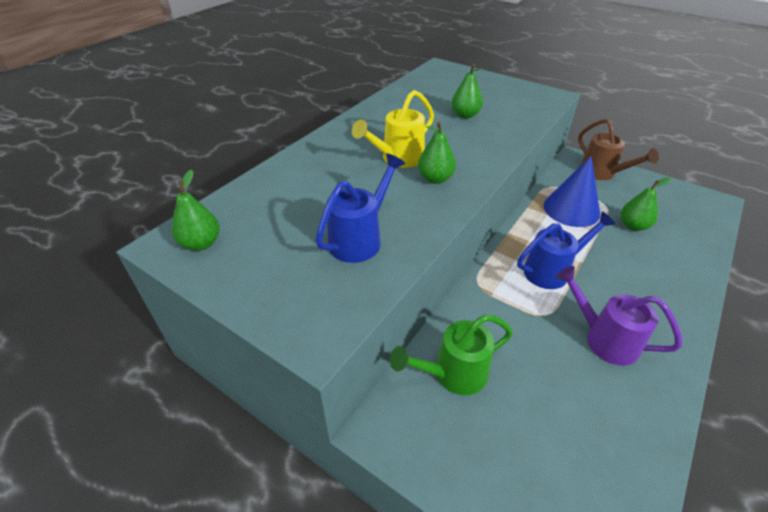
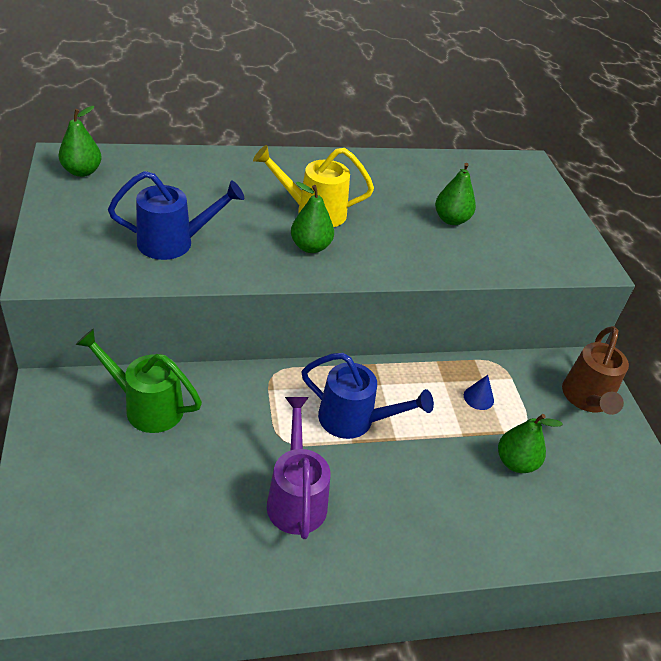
camera: 40 degrees right, 0 degrees up
blue cone [544,156,600,227] -> blue cone [464,375,494,410], size x0.41

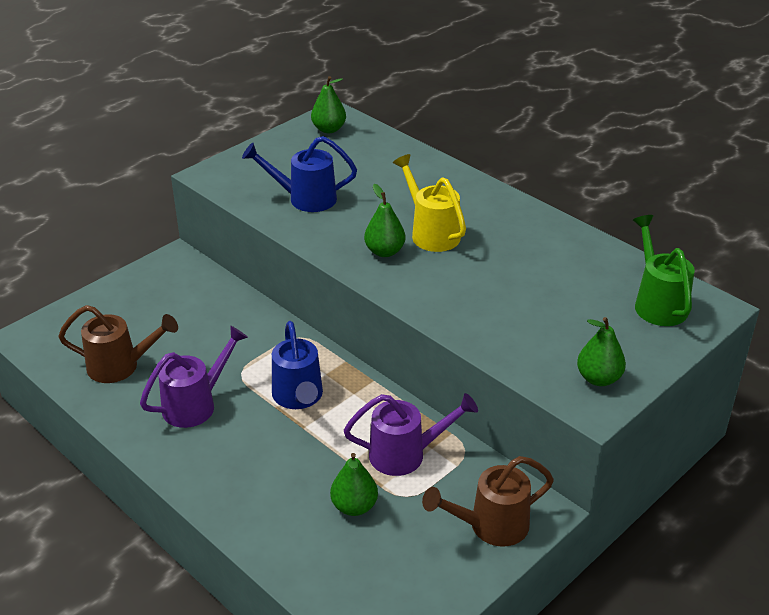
camera: 60 degrees right, 5 degrees down
green watering can [75,328,202,433] -> green watering can moved to [633,215,695,326]
blue watering can [108,171,244,260] -> blue watering can turned 135 degrees clockwise [242,136,357,212]
green pear [435,163,476,225] -> green pear moved to [577,317,626,386]
blue cone [464,375,494,410] -> purple watering can [344,393,478,476]
none -> brown watering can [58,305,178,383]

